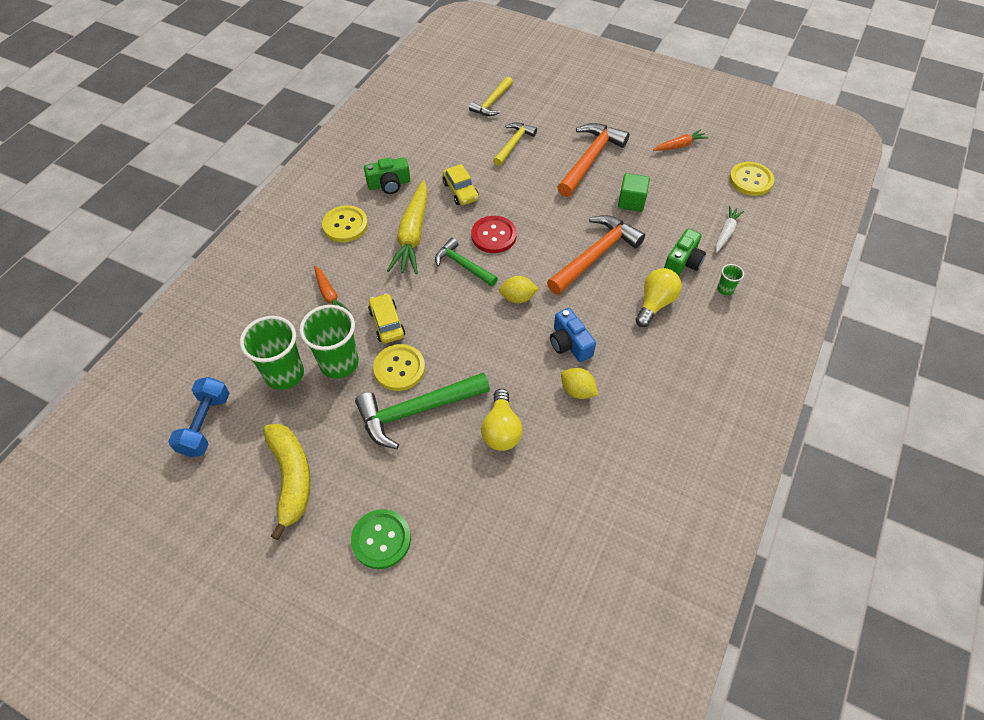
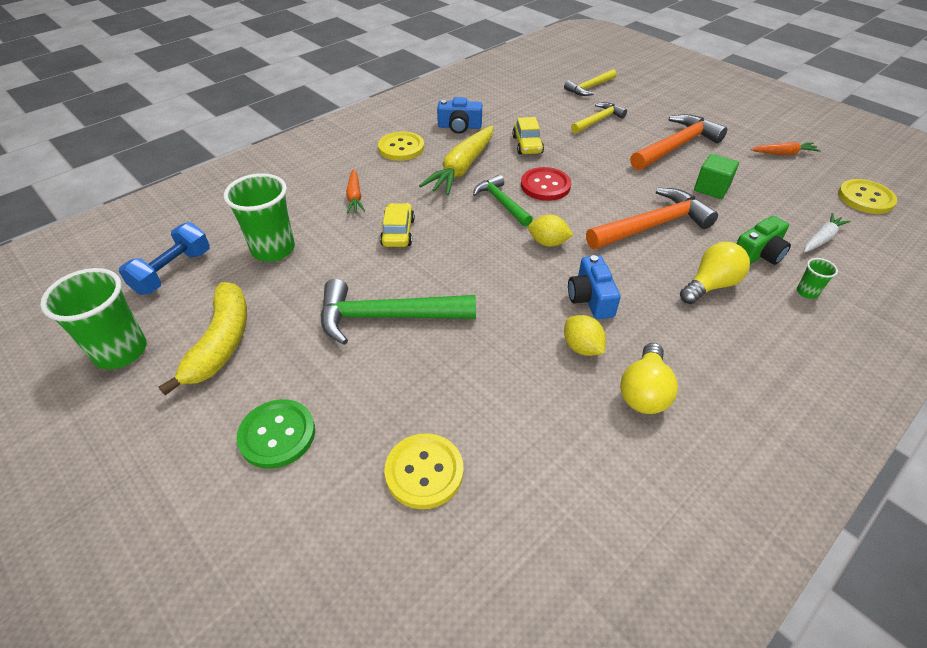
camera: 20 degrees right, 10 degrees down
green cup [299,305,359,379] -> green cup moved to [40,268,147,369]
green camera [364,157,410,194] -> blue camera [437,97,482,134]
yellow button [373,344,425,391] -> yellow button moved to [384,433,464,509]
yellow light bulb [481,389,523,451] -> yellow light bulb moved to [620,343,678,414]

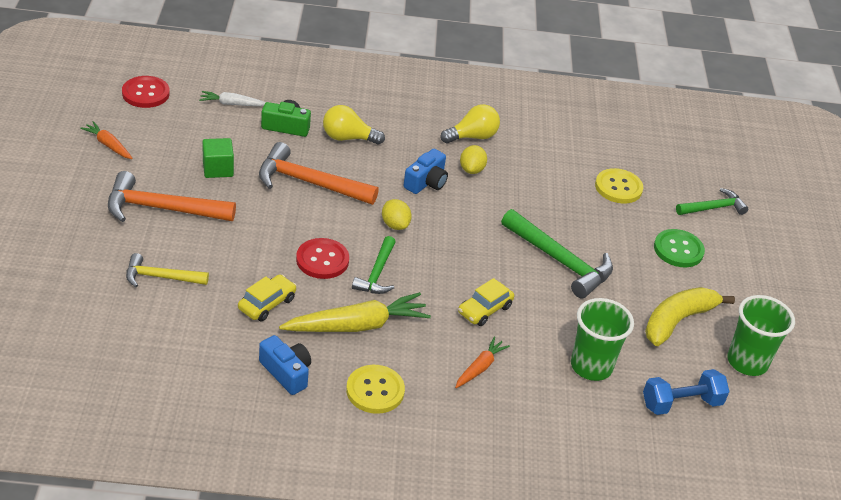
camera: 140 degrees left, 5 degrees down
yellow hammer [564,69,617,96] -> none
green cup [797,258,838,299] -> none
yellow button [838,179,897,214] -> red button [122,76,170,108]
none -> green hammer [676,188,748,215]

